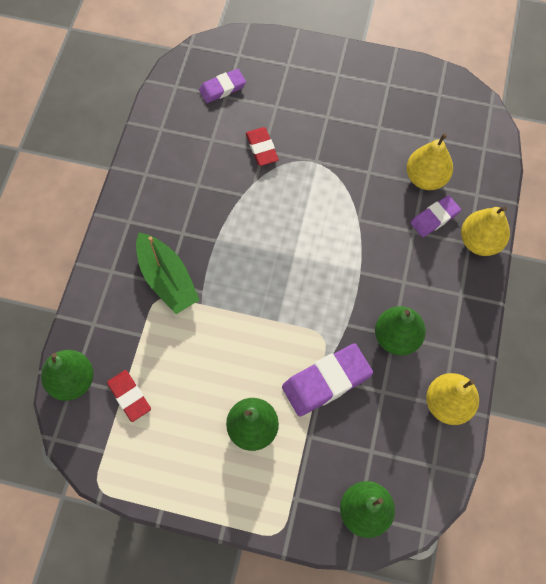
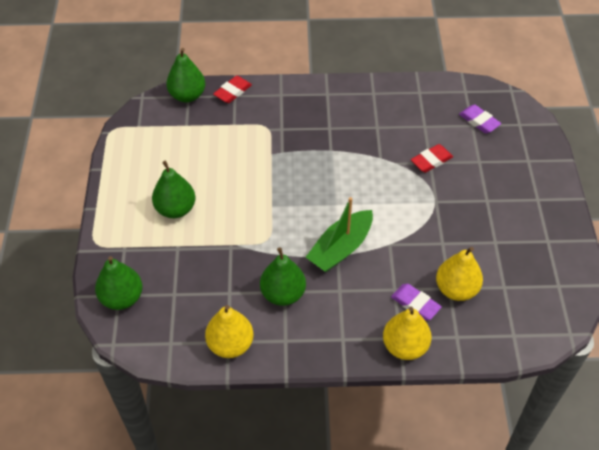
camera: 75 degrees right, 15 degrees down
red eraser [107,370,151,422] -> red eraser moved to [213,76,252,103]
green boat [136,233,200,314] -> green boat moved to [306,197,373,272]
purple eraser [282,343,373,417] -> none

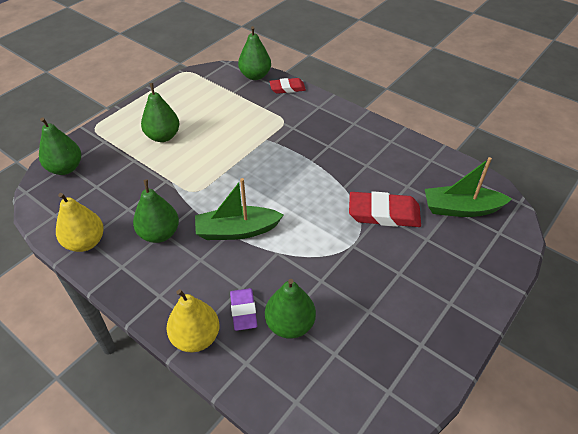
camera: 40 degrees right, 5 degrees down
red eraser [411,144,453,173] -> red eraser [349,191,421,227], size x1.63
yellow pear [436,247,483,301] -> green pear [265,279,316,339]
purple eraser [459,104,502,133] -> green boat [425,157,512,217]

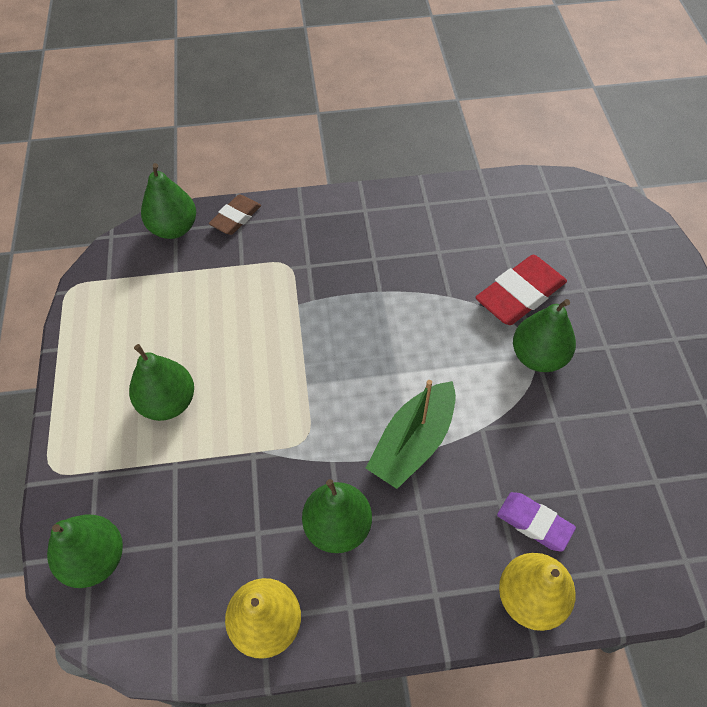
camera: 45 degrees left, 10 degrees up
green pear [265,279,316,339] -> green pear moved to [513,299,576,372]
red eraser [269,78,306,94] -> brown eraser [209,194,261,235]
green boat [425,157,512,217] -> none

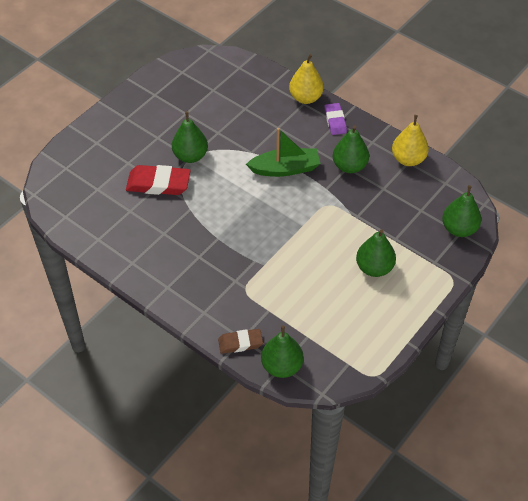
camera: 135 degrees left, 5 degrees down
purple eraser [497,492,576,552] -> purple eraser moved to [324,103,347,135]

